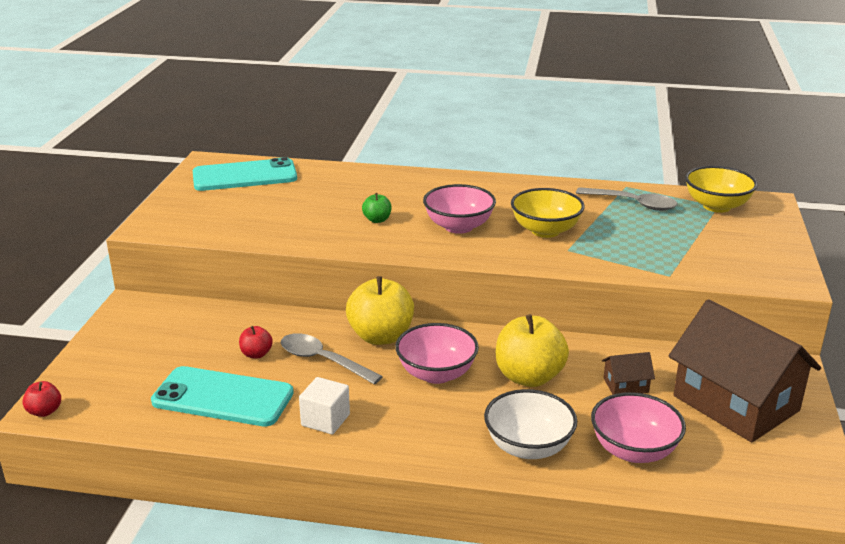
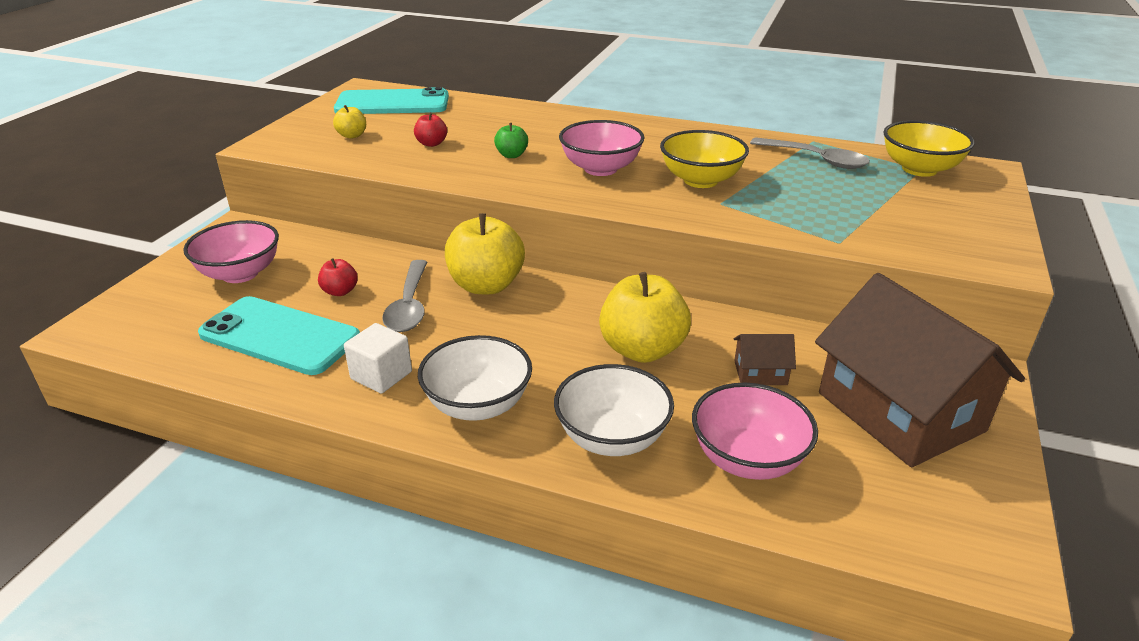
camera: 10 degrees right, 5 degrees up
red apple [22,381,61,417] -> red apple moved to [414,112,447,147]
grey spoon [281,333,383,385] -> grey spoon turned 135 degrees counterclockwise [382,260,427,332]
pink bowl [395,323,479,384] -> pink bowl moved to [183,220,279,283]
none -> yellow apple [333,105,366,139]
none -> white bowl [418,335,532,421]

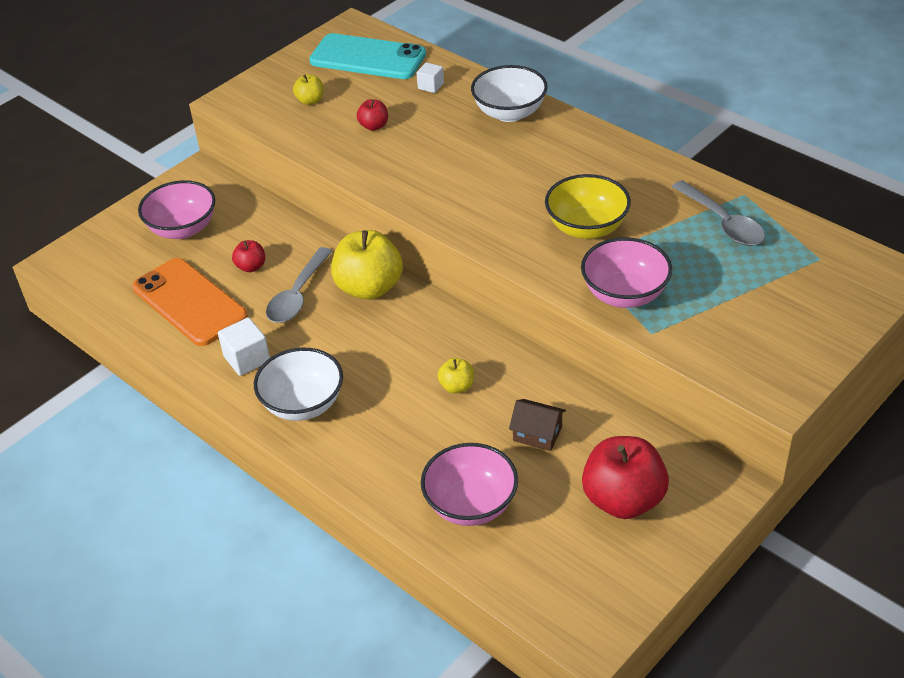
camera: 25 degrees right, 10 degrees up
turquoise phone [198,296,360,375] -> orange phone [132,258,248,346]
green apple [494,123,528,158] -> none
white bowl [554,364,674,456] -> white bowl moved to [471,65,548,122]
pink bowl [559,120,644,176] -> pink bowl moved to [581,237,672,308]
yellow apple [599,272,691,363] -> yellow apple [438,358,474,394], size x0.48
brown house [815,273,1025,467] -> red apple [582,436,669,519]
yellow bowl [883,120,975,177] -> none
none -> white cube [416,62,444,93]

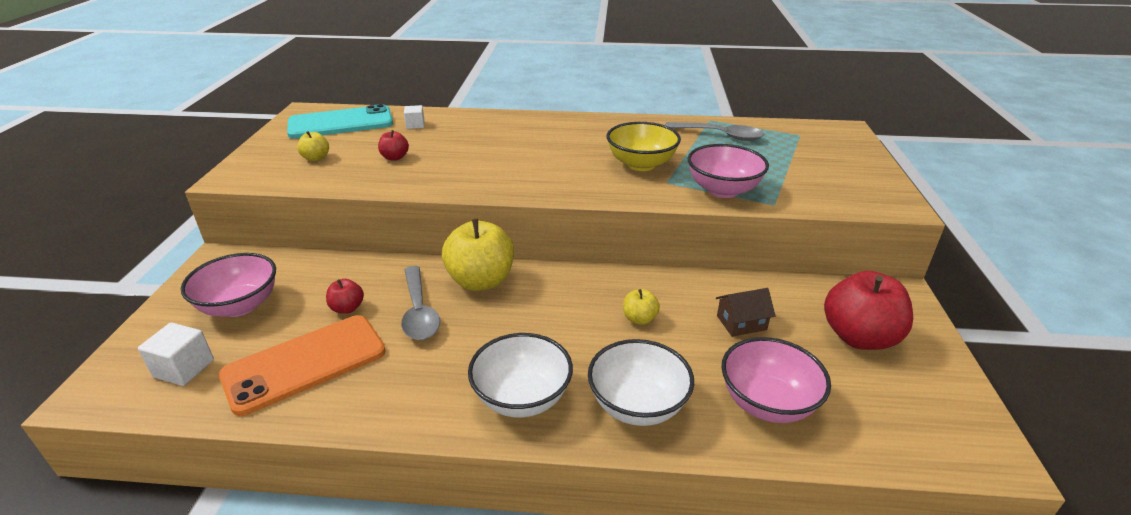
camera: 40 degrees left, 10 degrees down
orange phone [132,258,248,346] -> orange phone turned 45 degrees counterclockwise [219,315,386,416]
white cube [218,317,270,376] -> white cube moved to [138,322,214,386]
white bowl [471,65,548,122] -> white bowl moved to [588,339,694,426]

